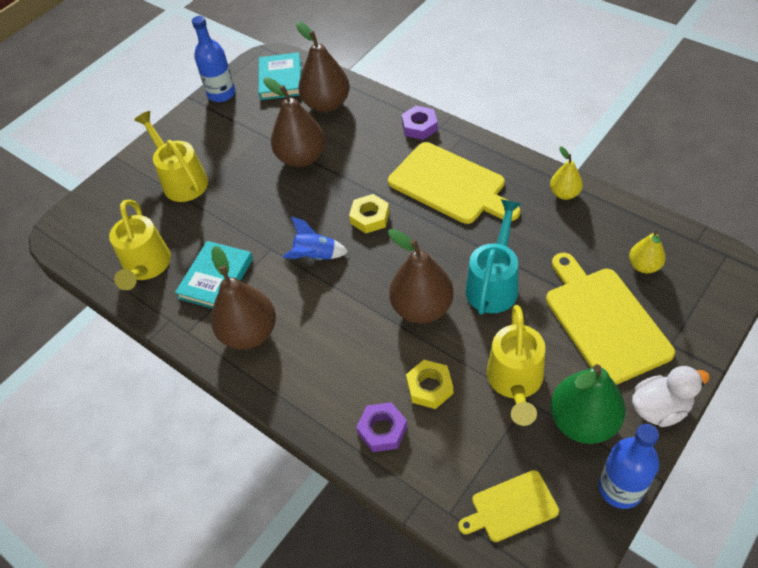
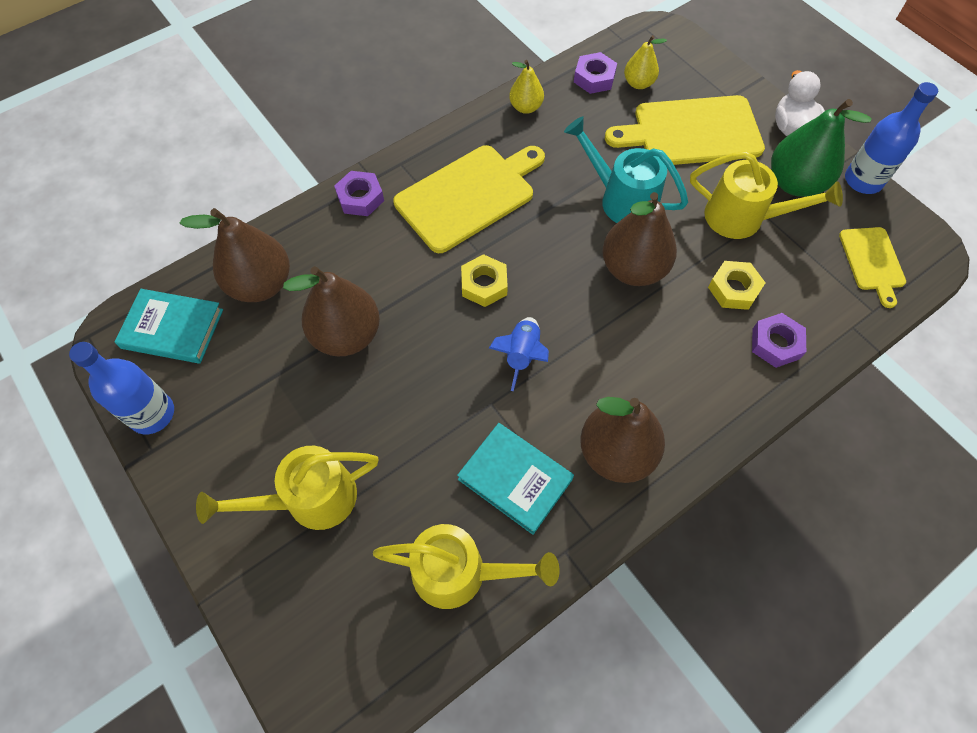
camera: 80 degrees left, 10 degrees up
none -> purple nut [574,52,617,94]

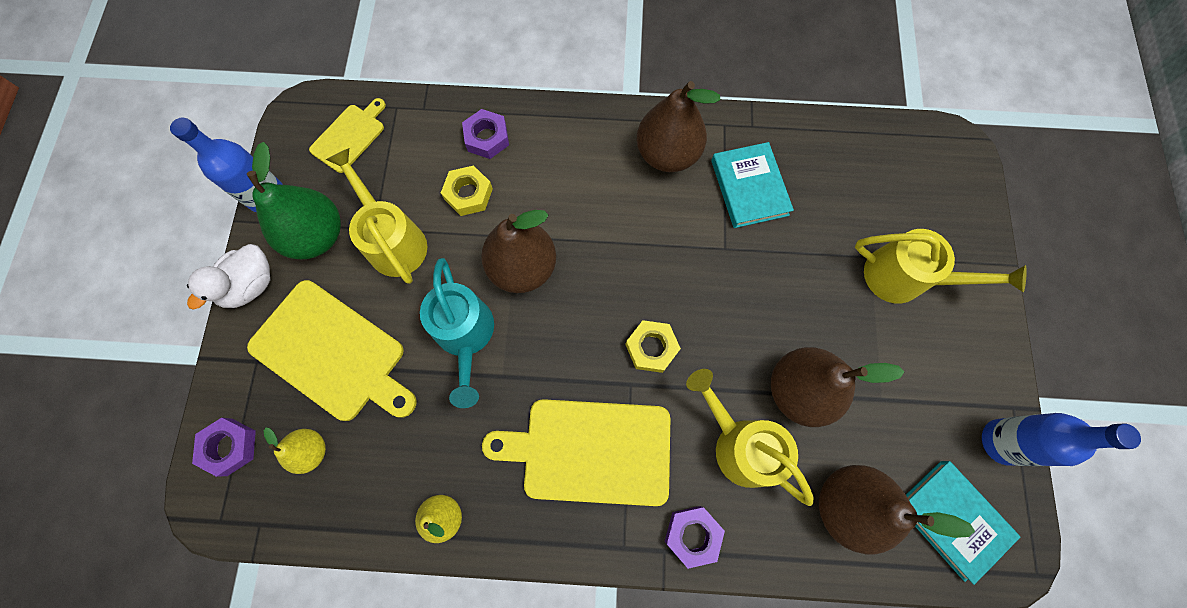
camera: 140 degrees left, 10 degrees up
yellow watering can [373,524,559,609] -> yellow watering can moved to [686,369,813,506]
blue rocket [489,317,549,391] -> none
purple nut [574,52,617,94] -> purple nut moved to [192,418,256,477]

